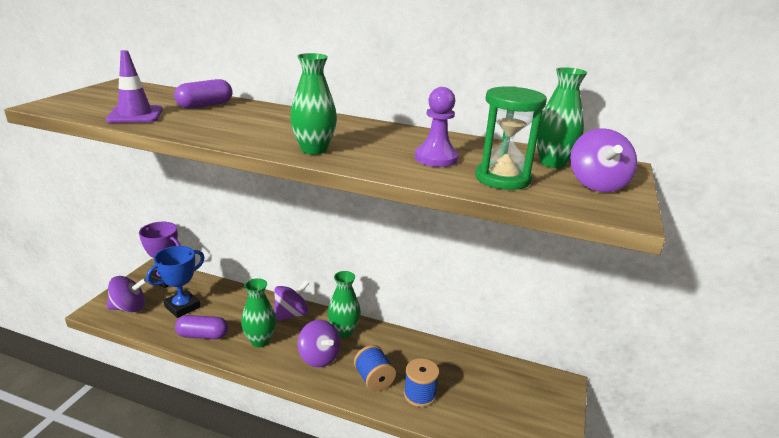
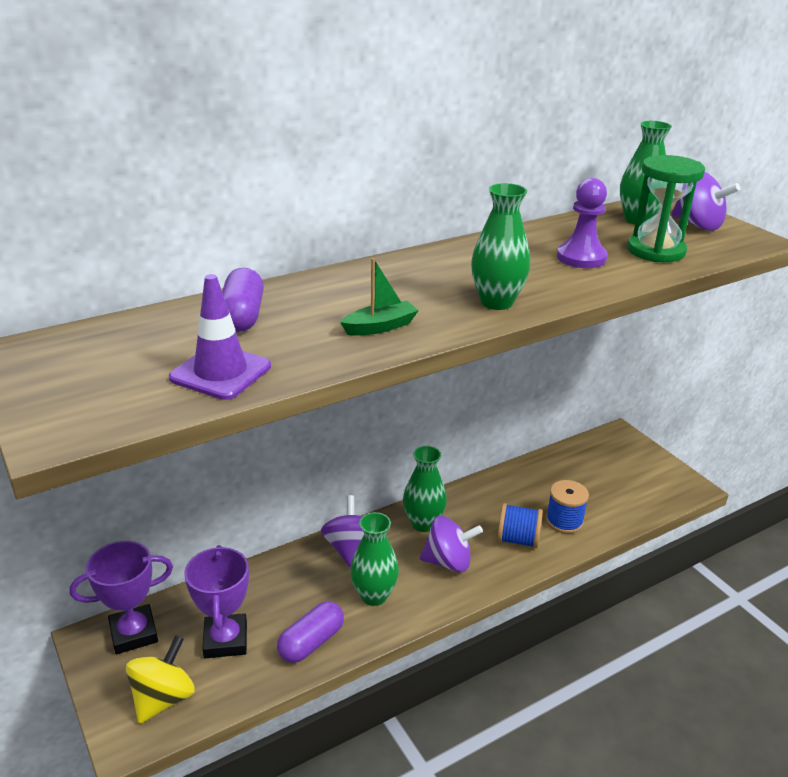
camera: 50 degrees left, 5 degrees up
purple spinning top [107,276,147,312] -> yellow spinning top [126,636,195,724]
blue trophy [146,246,205,318] -> purple trophy [184,545,249,658]
none -> green boat [340,258,419,336]

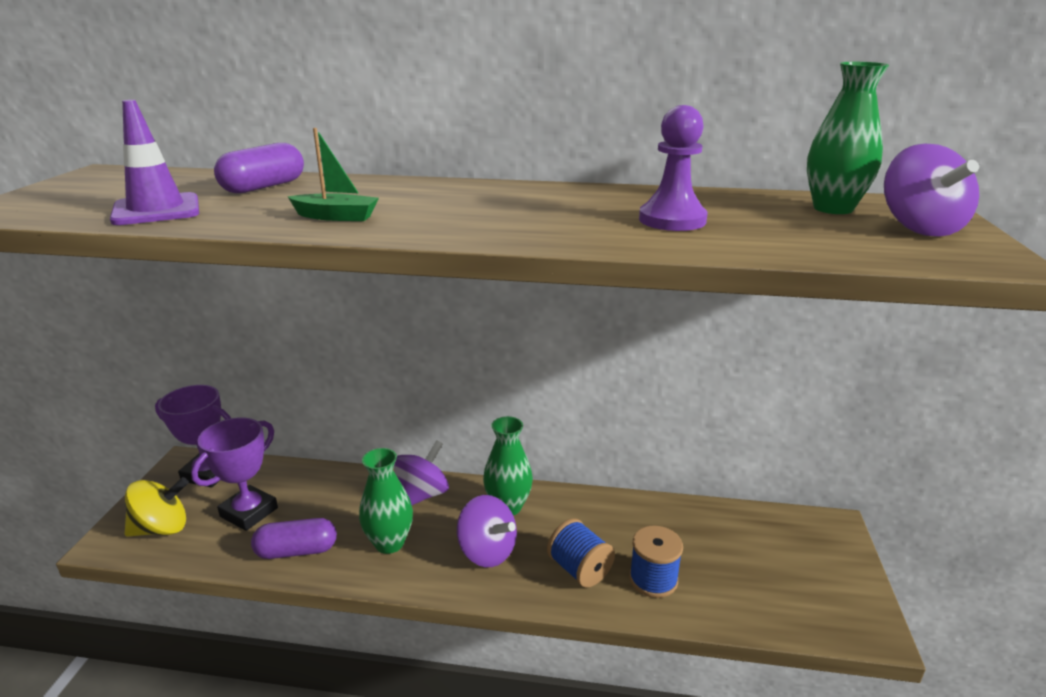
camera: 40 degrees right, 5 degrees down
green vase [471,183,530,310] -> none
green hourglass [627,155,705,262] -> none

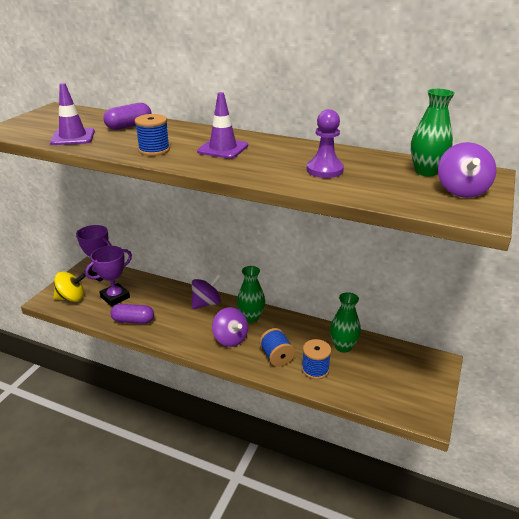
camera: 15 degrees right, 5 degrees up
green boat [288,128,379,221] -> blue spool [135,114,170,156]
green vase [359,448,413,554] -> green vase moved to [330,292,361,353]
none -> purple traffic cone [197,92,248,159]

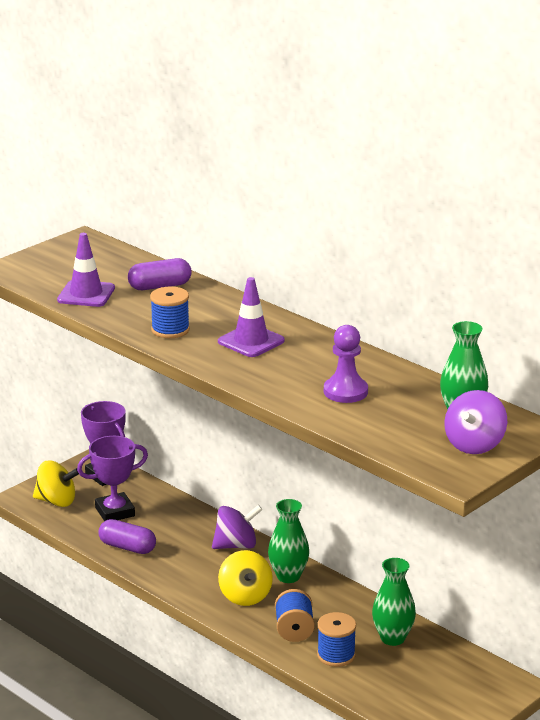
camera: 20 degrees right, 5 degrees down
purple spinning top [212,307,248,347] -> yellow spinning top [218,550,273,606]

